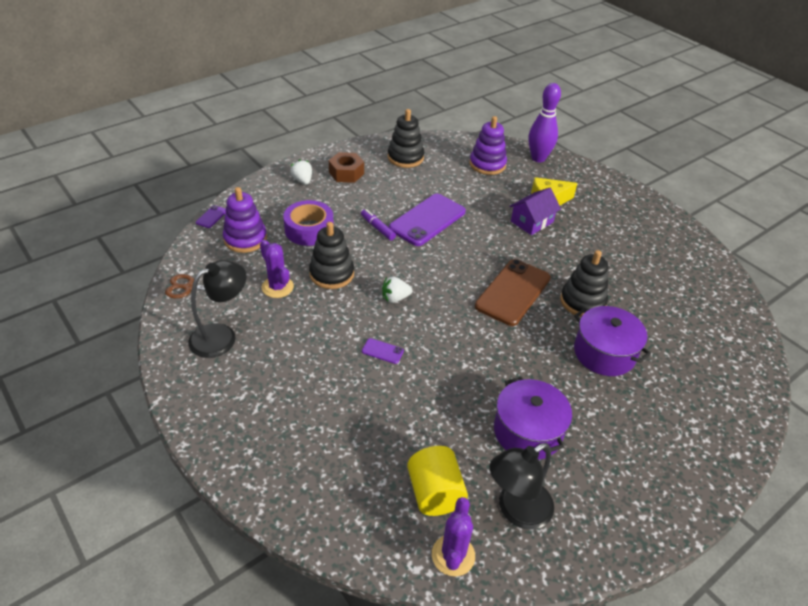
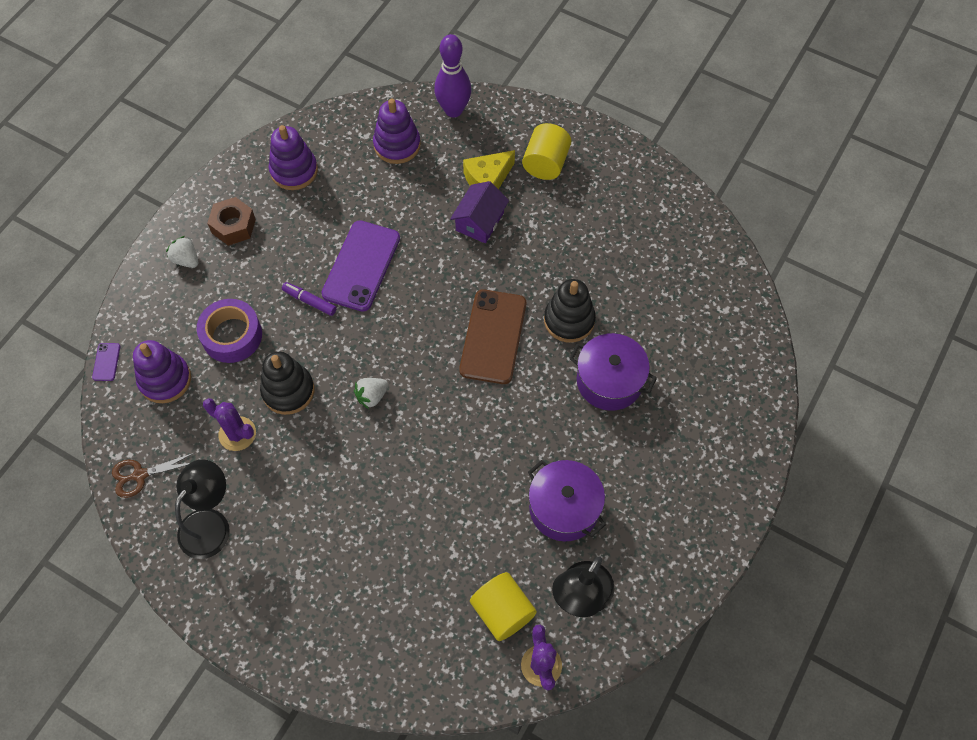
camera: 20 degrees left, 20 degrees up
purple phone [362,338,404,364] -> none
black stacking toy [388,109,424,168] -> purple stacking toy [269,125,318,190]
none -> yellow cylinder [522,123,571,180]

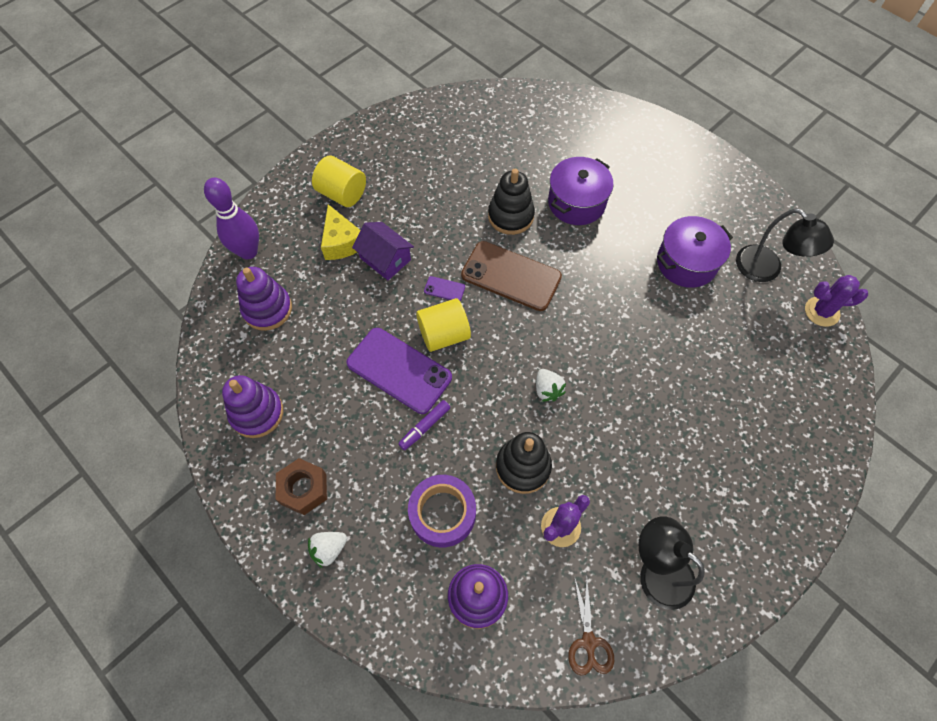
camera: 75 degrees left, 0 degrees up
purple phone [92,343,120,381] -> purple phone moved to [424,276,465,301]
yellow cylinder [470,572,537,641] -> yellow cylinder moved to [416,298,471,352]

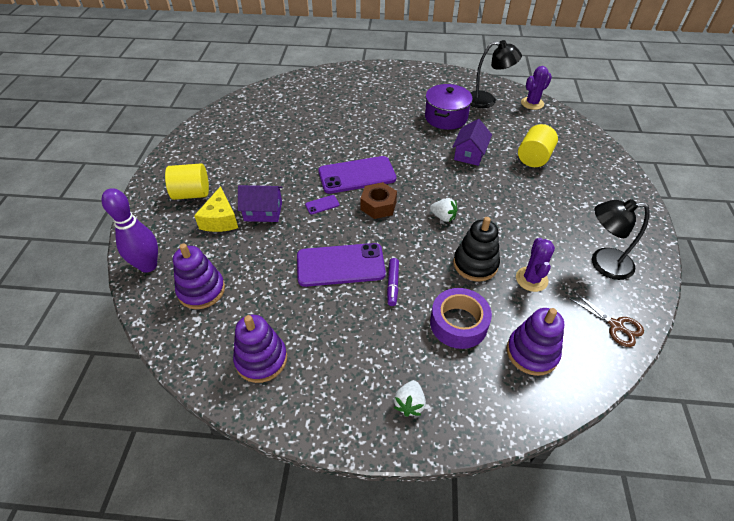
camera: 40 degrees left, 15 degrees down
brown nut [276,458,327,515] -> brown nut moved to [360,182,397,219]
yellow cheese [321,204,360,260] -> yellow cheese turned 60 degrees clockwise [194,186,238,232]
yellow cylinder [416,298,471,352] -> yellow cylinder moved to [518,124,558,167]
brown phone [461,241,562,311] -> purple phone [318,156,396,194]
black stacking toy [488,169,535,235] -> none
purple pot [548,157,613,225] -> none
none -> purple house [453,119,492,166]

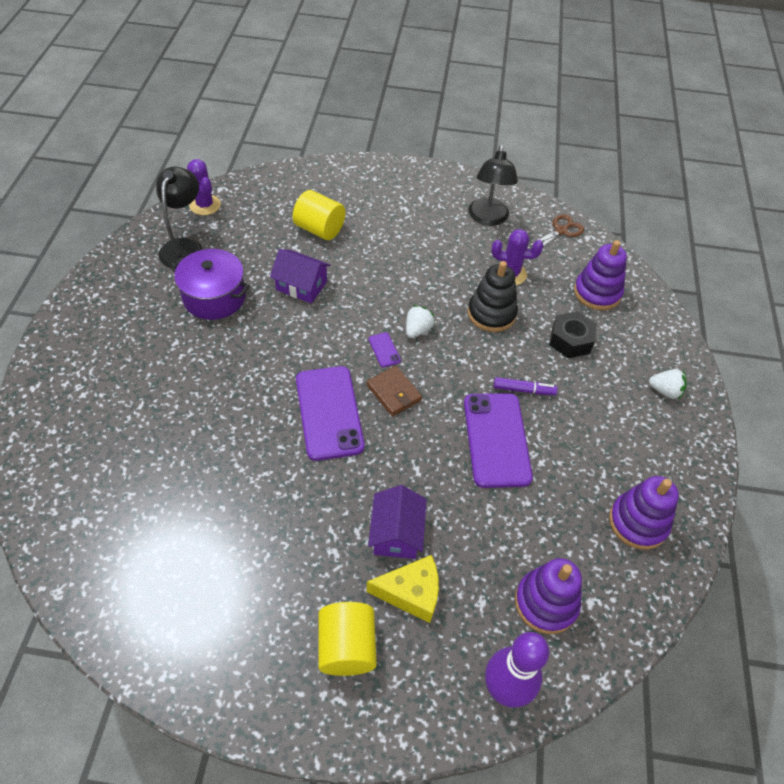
camera: 90 degrees left, 5 degrees up
purple phone [305,195,339,214] -> purple phone moved to [369,332,401,367]
brown nut [360,182,397,219] -> brown wallet [367,366,422,416]
purple tape [430,288,492,349] -> black nut [549,311,597,358]

